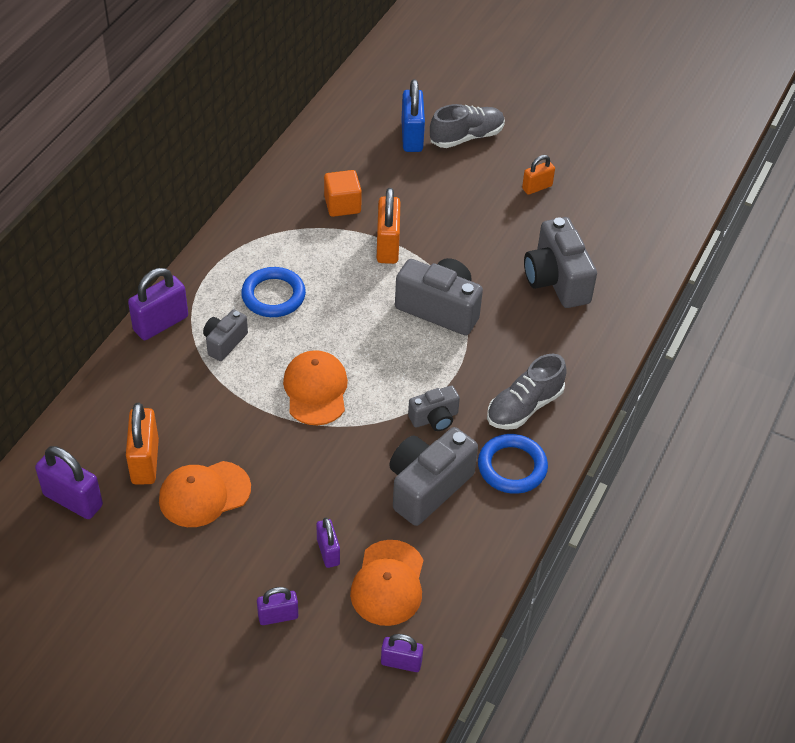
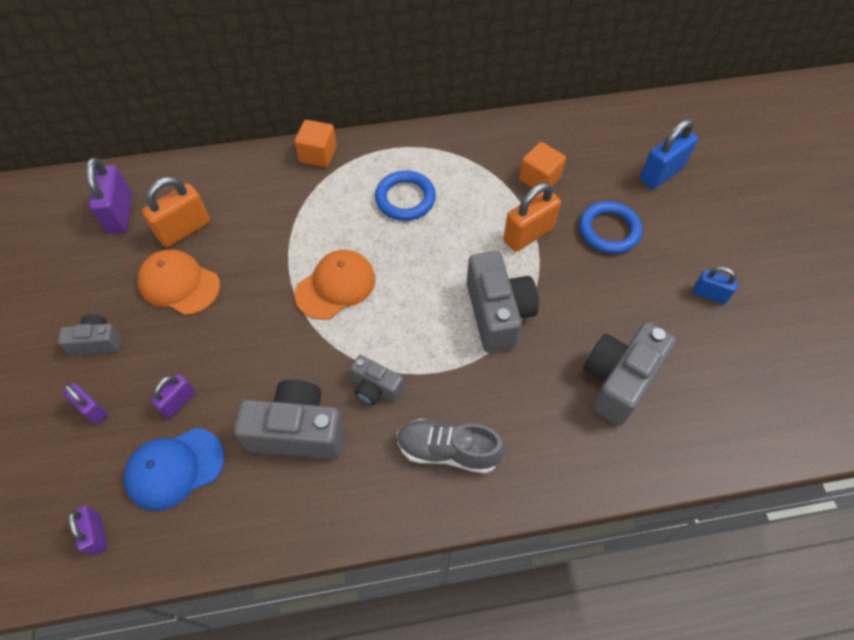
camera: 55 degrees right, 10 degrees up
purple padlock [128,268,188,340] -> orange cube [295,120,337,167]
grey camera [203,310,248,361] -> grey camera moved to [58,314,122,356]
orange cap [350,540,423,626] -> blue cap [123,428,224,511]
grey shoe [430,104,505,148] -> none
blue ring [478,434,548,494] -> blue ring moved to [579,201,642,254]
orange padlock [522,155,555,195] -> blue padlock [693,267,738,304]

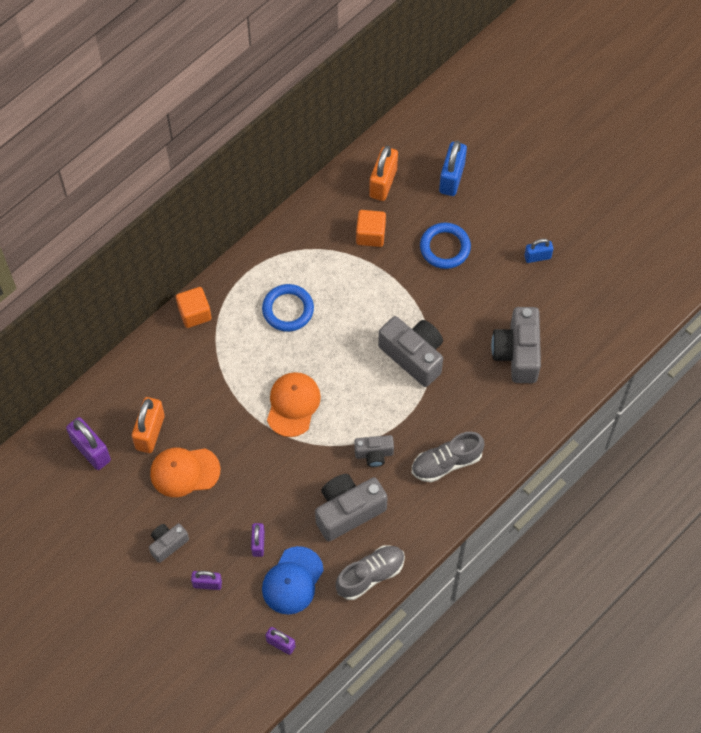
camera: 35 degrees left, 5 degrees up
orange padlock [503,182,561,252] -> orange padlock moved to [369,146,398,201]
none -> grey shoe [336,545,405,600]

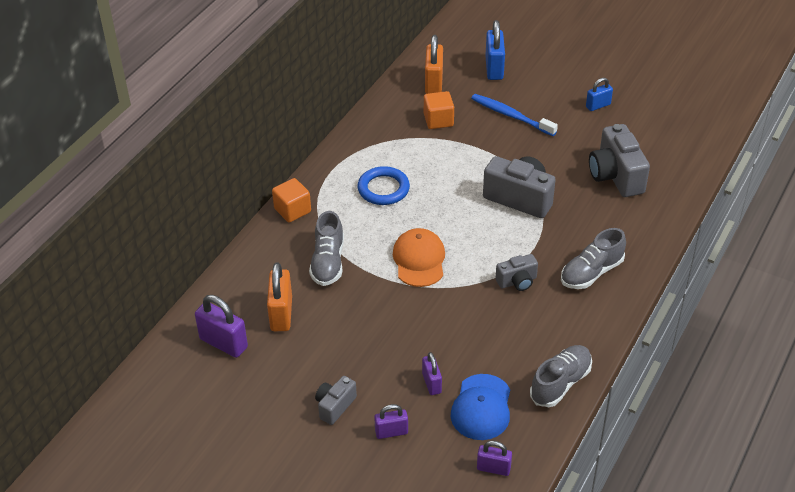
camera: 15 degrees left, 20 degrees down
orange cap [150,448,221,497] -> none
grey camera [315,474,388,541] -> none
blue ring [420,223,471,269] -> blue toothbrush [471,94,558,136]
none -> grey shoe [309,211,344,286]

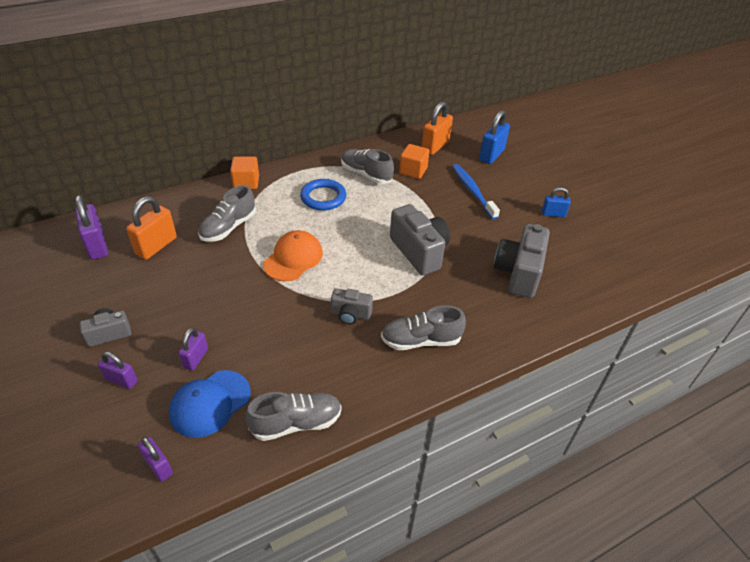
camera: 30 degrees right, 0 degrees up
none -> grey shoe [341,149,394,184]

